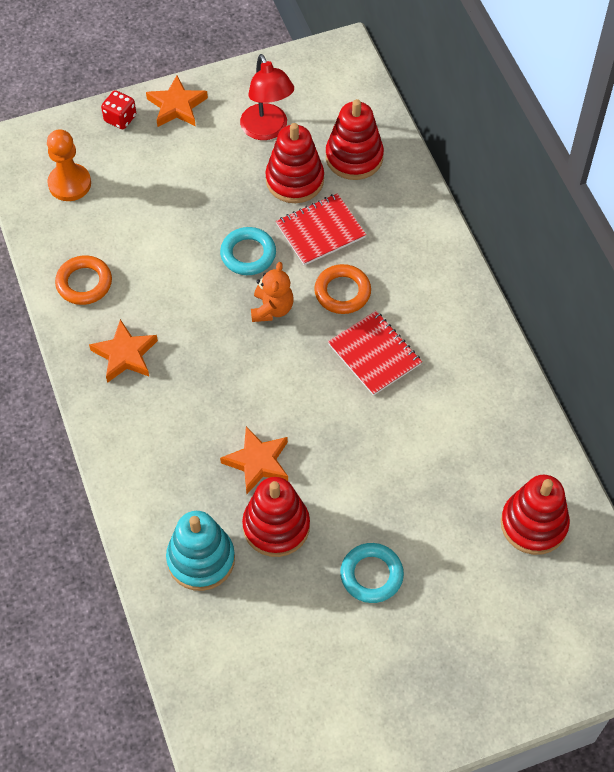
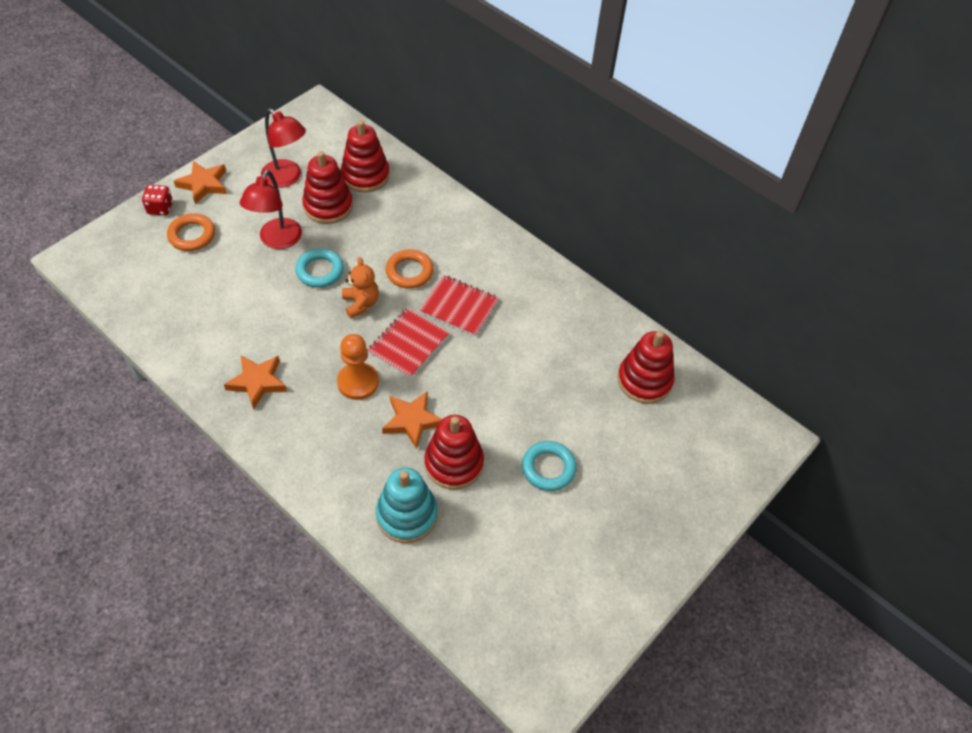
camera: 30 degrees left, 5 degrees down
orange pawn [47,129,91,201] -> orange pawn moved to [337,334,379,400]
orange ring [55,255,112,305] -> orange ring moved to [167,213,215,251]
red notebook [276,193,366,265] -> red notebook moved to [368,308,449,378]
none -> red lamp [240,170,302,249]

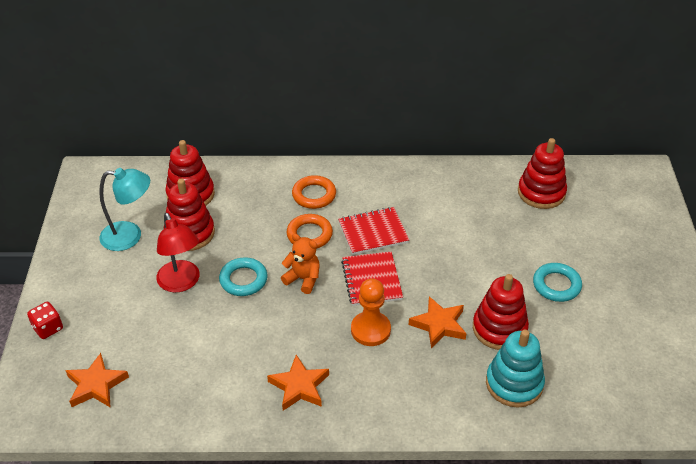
camera: 40 degrees left, 10 degrees down
orange ring [167,213,215,251] -> orange ring moved to [292,175,336,209]
orange star [174,161,227,204] -> orange star moved to [65,353,129,408]
red lamp [261,108,306,188] -> turquoise lamp [99,168,150,251]

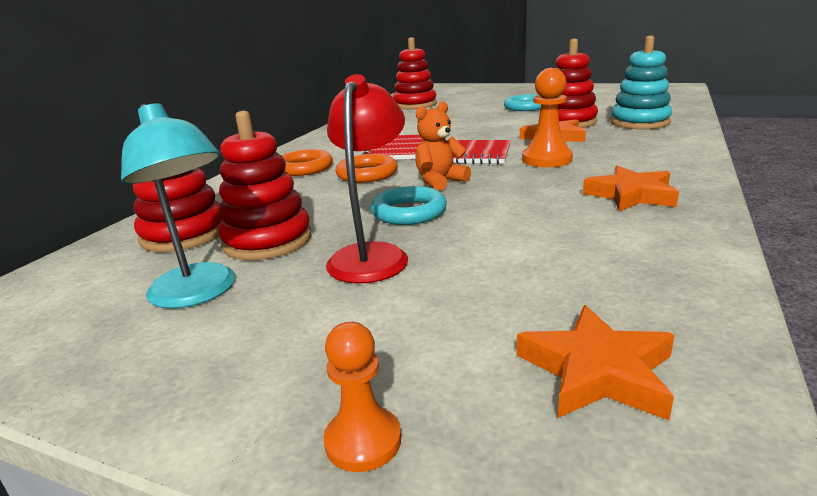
camera: 65 degrees left, 20 degrees down
red dice [27,302,63,339] -> orange pawn [324,322,401,472]
turquoise lamp [99,168,150,251] -> turquoise lamp turned 120 degrees clockwise [121,103,235,309]
red lamp [156,213,200,293] -> red lamp turned 75 degrees counterclockwise [326,74,408,283]

